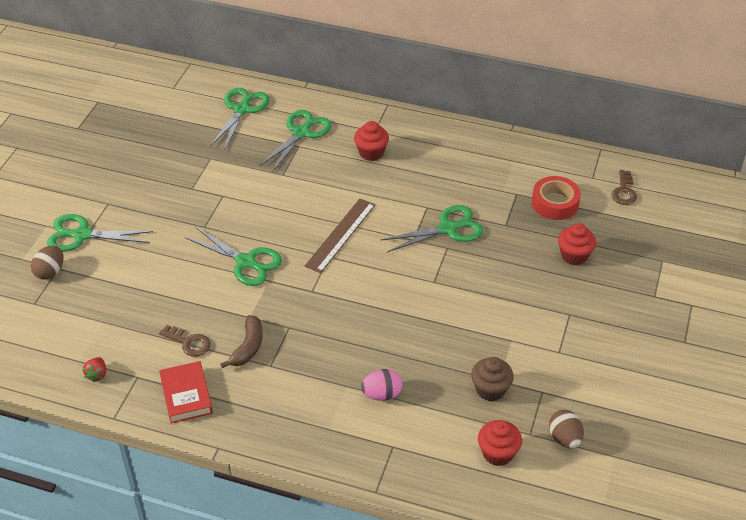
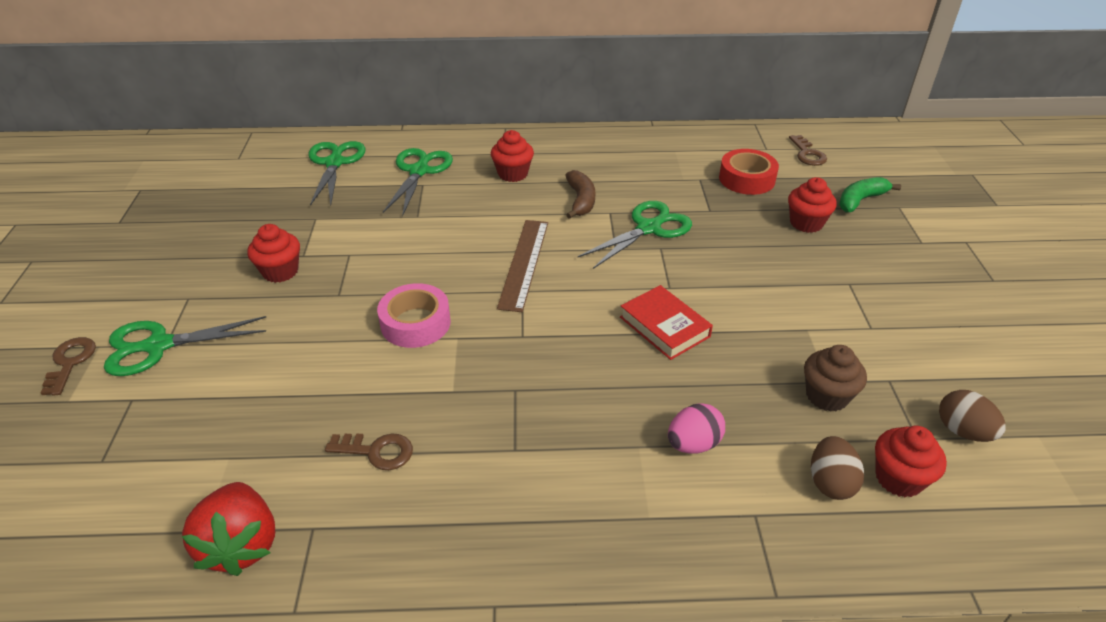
camera: 20 degrees left, 5 degrees down
brown egg [31,245,64,280] -> brown egg moved to [811,436,864,500]
red strawberry [83,357,106,382] -> red strawberry [182,482,275,576], size x2.08
red book [159,361,213,424] -> red book moved to [620,285,713,360]
green scissors [185,227,282,286] -> pink tape [377,283,451,348]
brown banana [220,315,263,368] -> brown banana moved to [565,170,595,219]
none -> brown key [41,337,96,396]
none -> red cupcake [247,224,300,283]
none -> green banana [839,177,901,212]

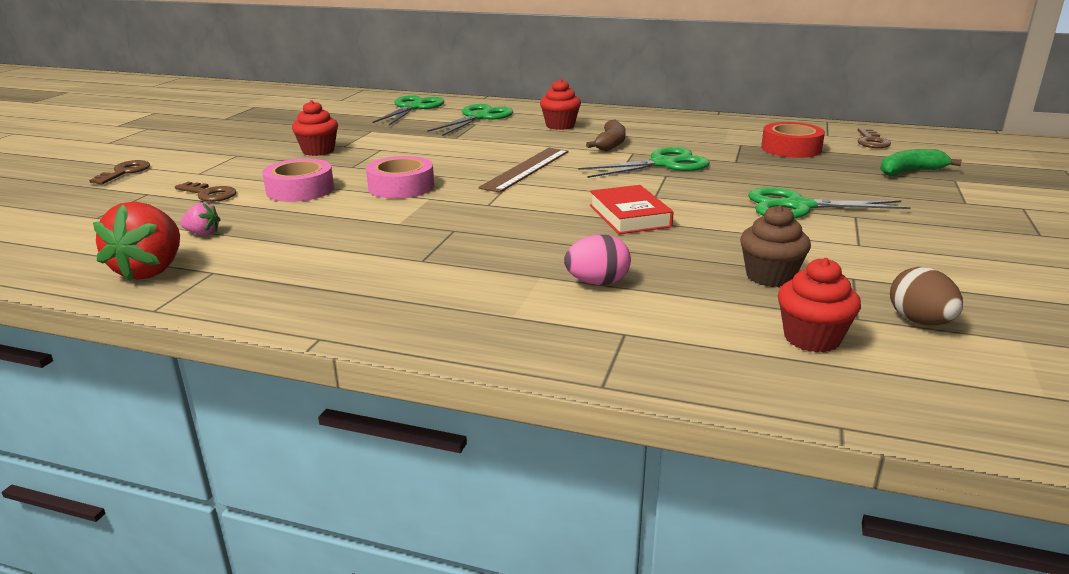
camera: 20 degrees right, 15 degrees down
green scissors [104,316,266,376] -> green scissors moved to [748,187,911,219]
brown key [325,433,413,470] -> brown key moved to [175,182,236,202]
red cupcake [788,177,837,233] -> none
brown egg [811,436,864,500] -> none
none -> pink strawberry [180,203,220,235]
none -> pink tape [262,159,334,202]

